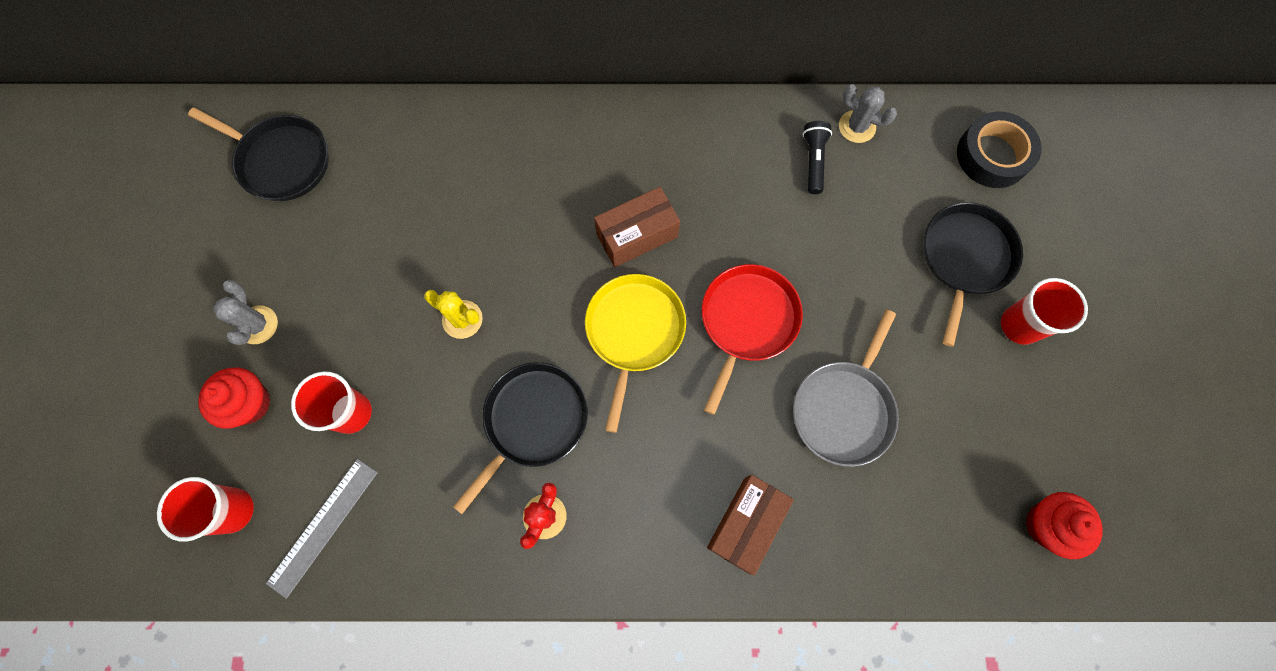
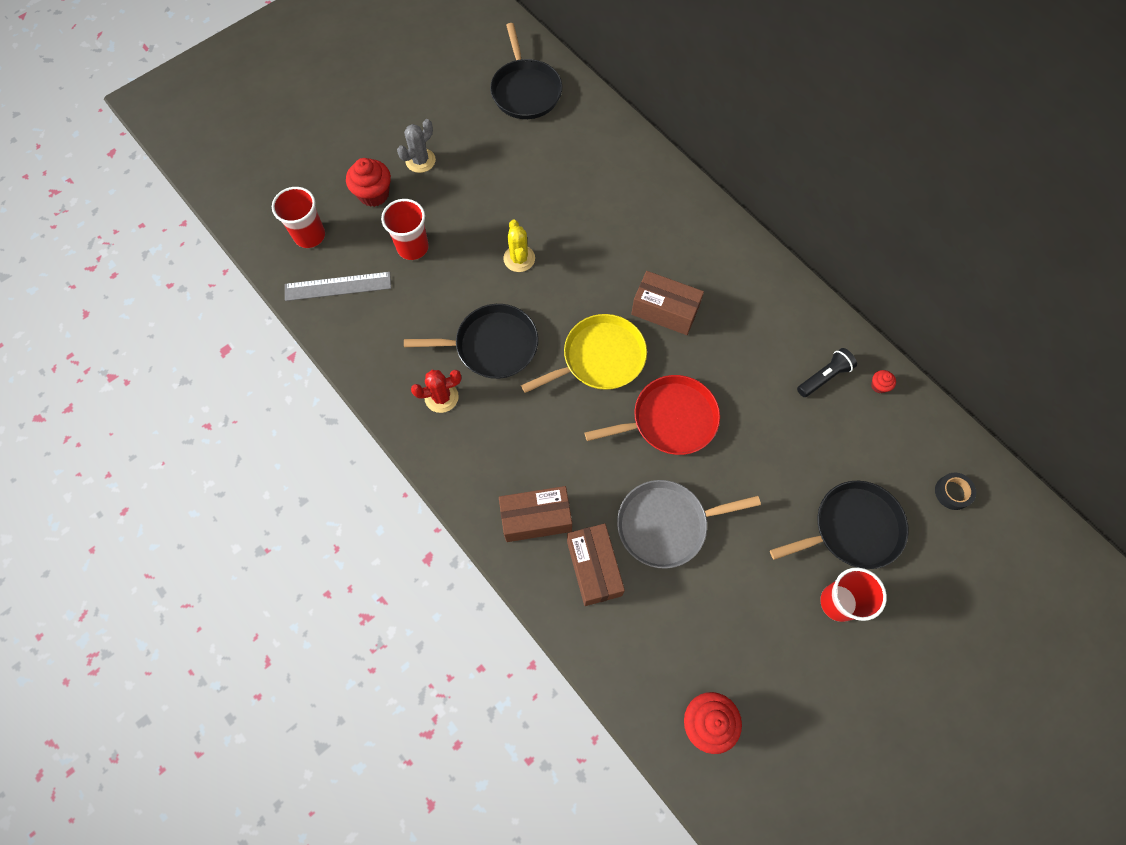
camera: 50 degrees right, 5 degrees down
grey cactus [839,84,897,143] -> red cupcake [871,370,896,393]
black tape [957,112,1042,188] -> black tape [935,473,976,510], size x0.53
none -> brown box [567,523,625,606]

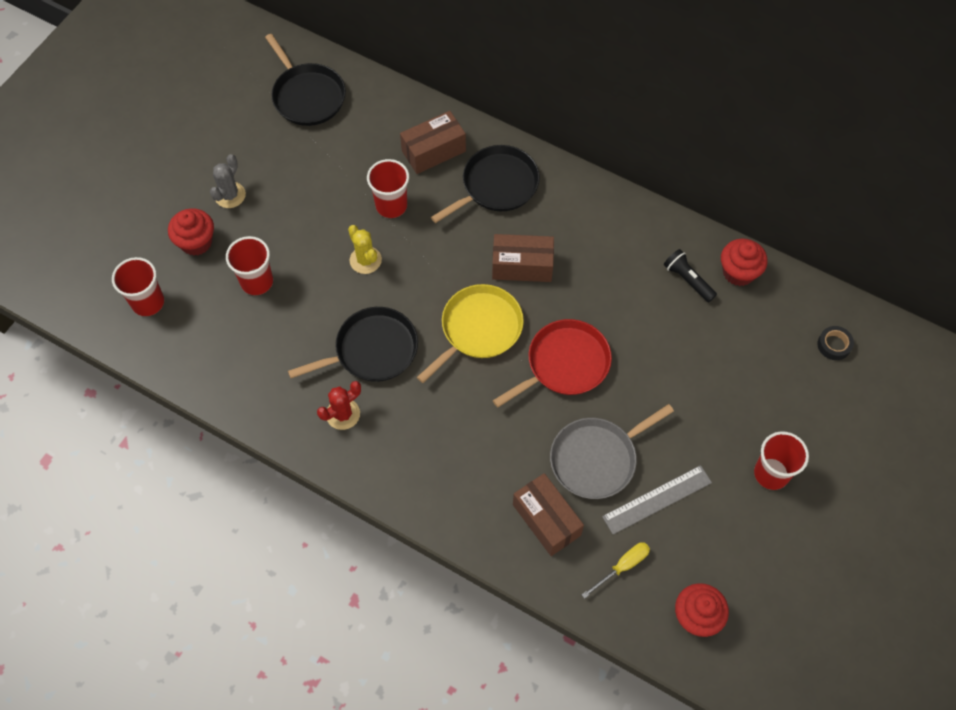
camera: 20 degrees left, 5 degrees down
grey ruler [285,272,391,301] -> grey ruler moved to [602,465,712,534]
brown box [499,486,572,542] -> brown box moved to [400,111,466,174]
black pan [770,481,909,569] -> black pan moved to [431,145,540,223]
black flashlight [797,348,857,397] -> black flashlight turned 75 degrees counterclockwise [664,249,717,302]
red cupcake [871,370,896,393] -> red cupcake [721,239,767,286], size x2.08
none -> red cup [367,159,409,218]
none -> yellow screwdriver [582,542,650,599]

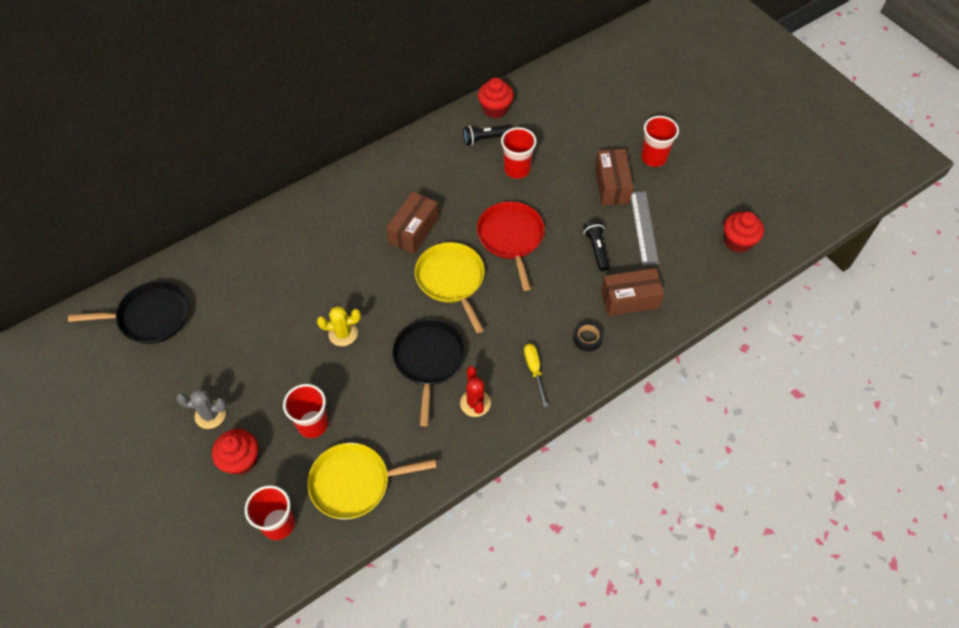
camera: 65 degrees left, 5 degrees down
grey cactus [210,154,246,208] -> grey cactus turned 45 degrees counterclockwise [176,389,227,429]
red cup [367,159,409,218] -> red cup moved to [501,127,537,179]
brown box [400,111,466,174] -> brown box moved to [595,149,633,205]
black pan [431,145,540,223] -> none
grey pan [550,404,674,499] -> black flashlight [583,221,610,271]
yellow screwdriver [582,542,650,599] -> yellow screwdriver moved to [524,344,548,407]
black tape [817,326,854,360] -> black tape moved to [573,321,604,351]
none -> yellow pan [308,443,436,520]

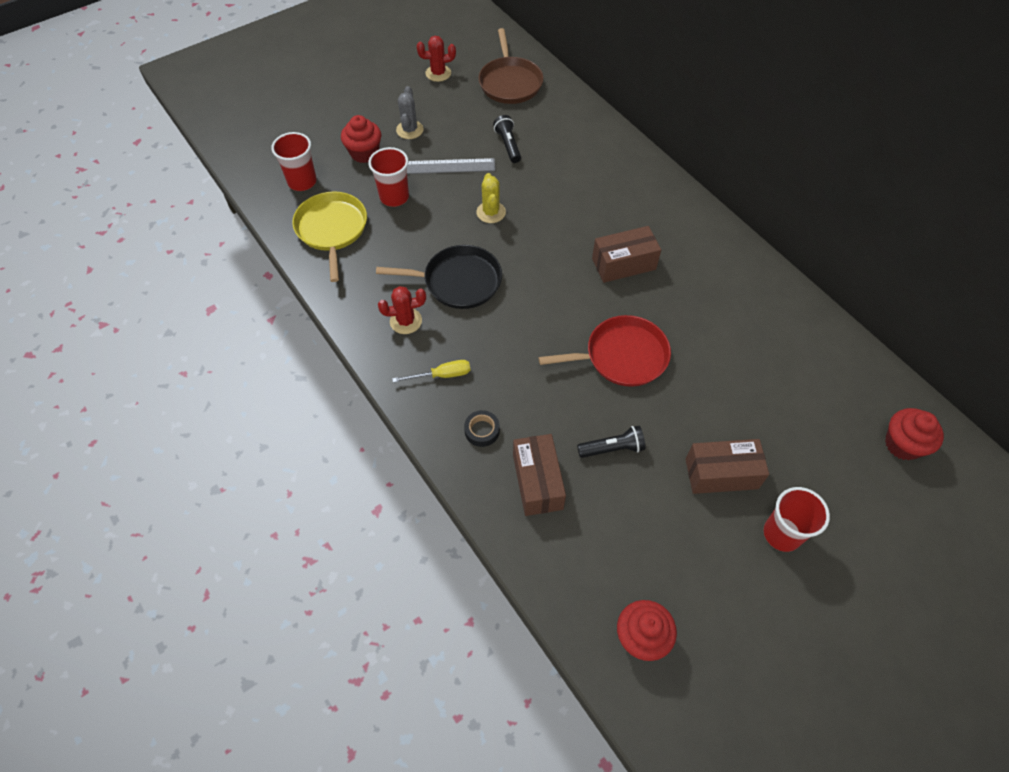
camera: 90 degrees right, 0 degrees up
black pan [68,281,189,344] -> brown pan [479,28,543,104]
brown box [387,191,439,254] -> brown box turned 45 degrees counterclockwise [592,226,661,283]
yellow pan [415,242,485,333] -> none
black flashlight [463,125,511,145] -> black flashlight moved to [493,115,521,163]
red cupcake [478,78,514,118] -> red cupcake moved to [885,408,944,460]
red cup [501,127,537,179] -> none
grey ruler [631,192,659,265] -> grey ruler moved to [407,158,495,174]
none -> red cactus [417,36,456,82]

